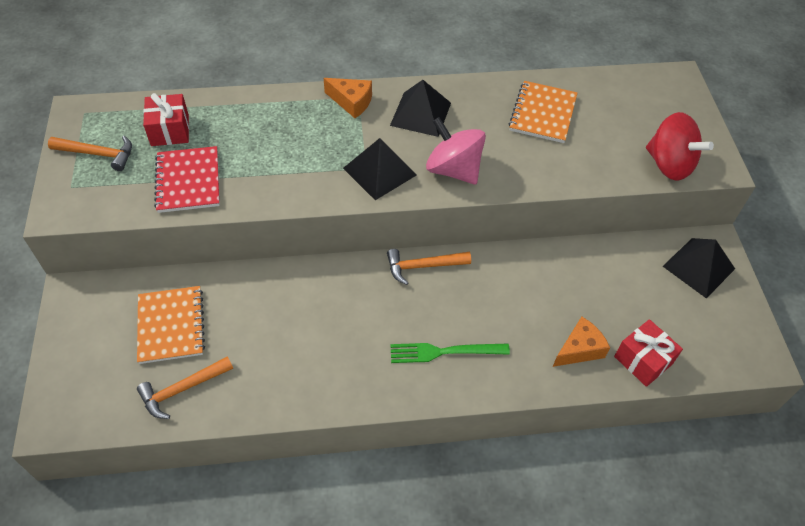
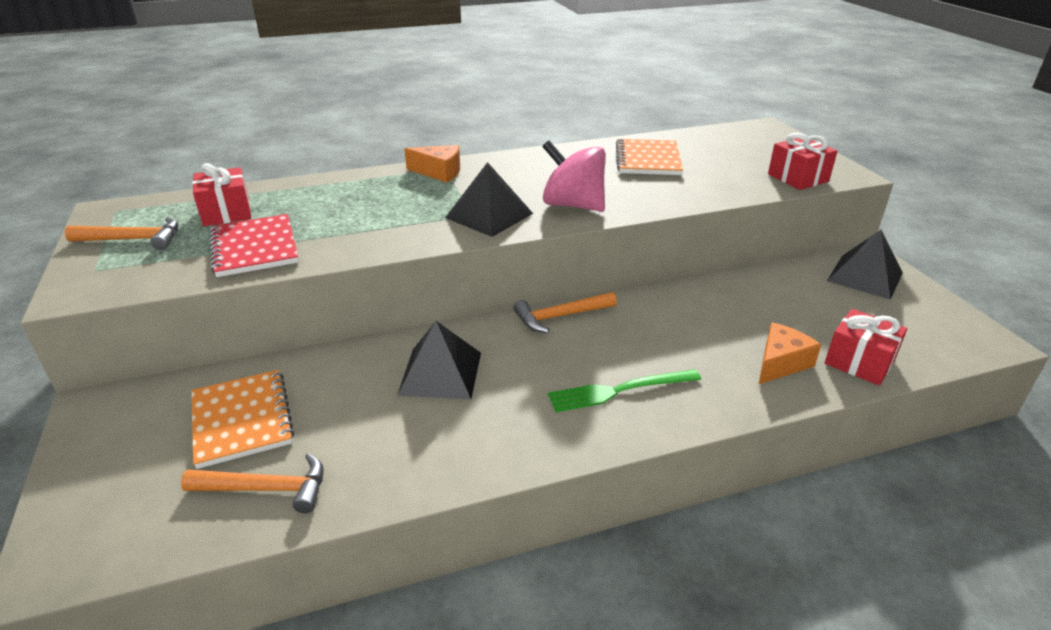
camera: 10 degrees left, 20 degrees down
orange hammer [137,356,233,419] -> orange hammer turned 135 degrees counterclockwise [181,453,324,513]
black pyramid [390,80,451,137] -> black pyramid moved to [397,321,481,400]
red spinning top [646,112,714,180] -> red gift [768,133,837,190]

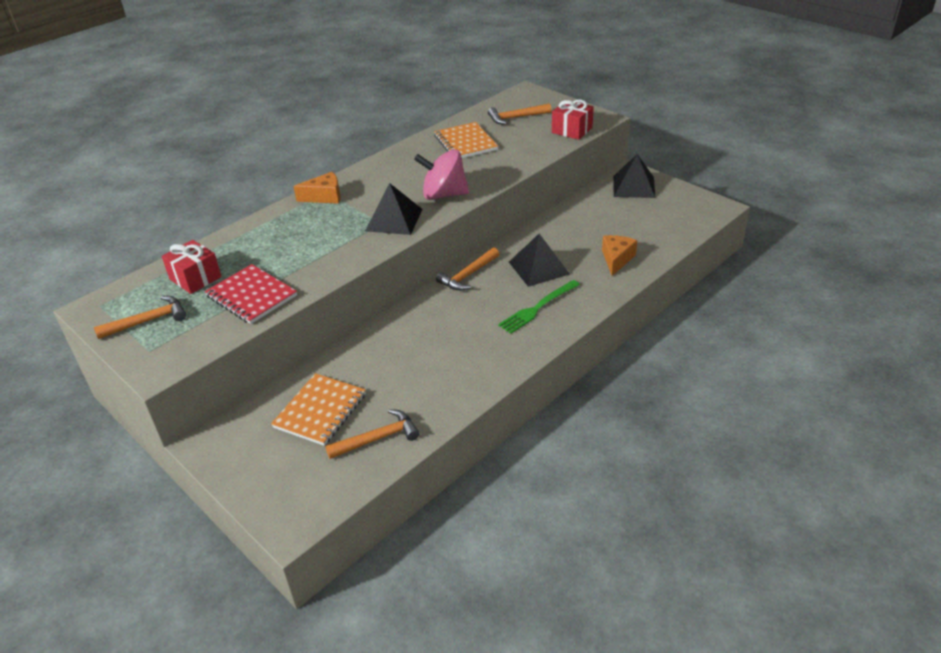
camera: 25 degrees left, 5 degrees up
orange notebook [192,370,294,469] -> orange notebook turned 75 degrees clockwise [271,373,366,446]
black pyramid [397,321,481,400] -> black pyramid moved to [509,234,570,287]
red gift [825,309,907,386] -> none
none -> orange hammer [488,103,551,125]

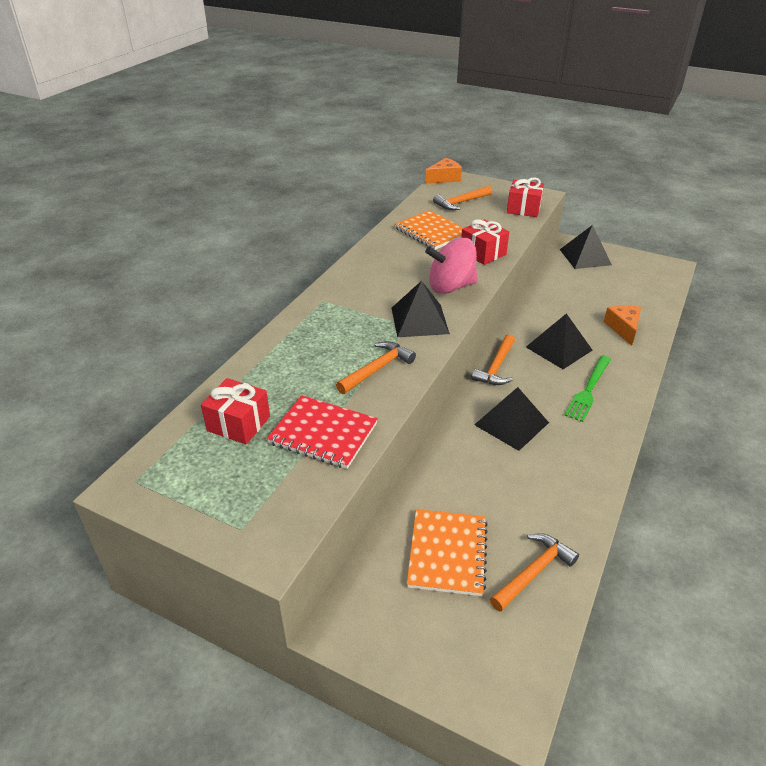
camera: 20 degrees left, 0 degrees up
orange hammer [94,296,186,339] -> orange hammer moved to [336,341,416,394]
orange cheese [293,172,340,204] -> orange cheese moved to [425,158,462,184]
none -> red gift [461,219,509,265]
none -> black pyramid [474,387,549,451]

